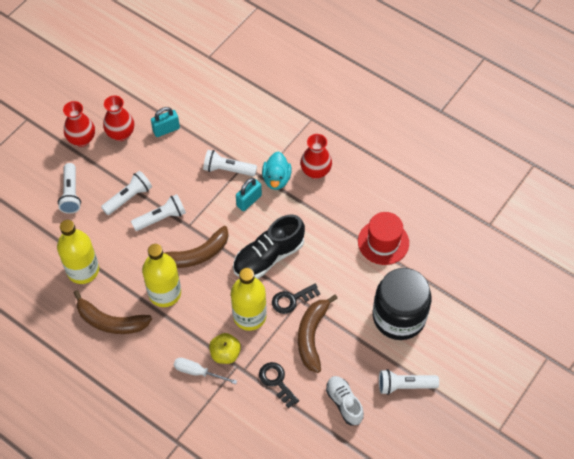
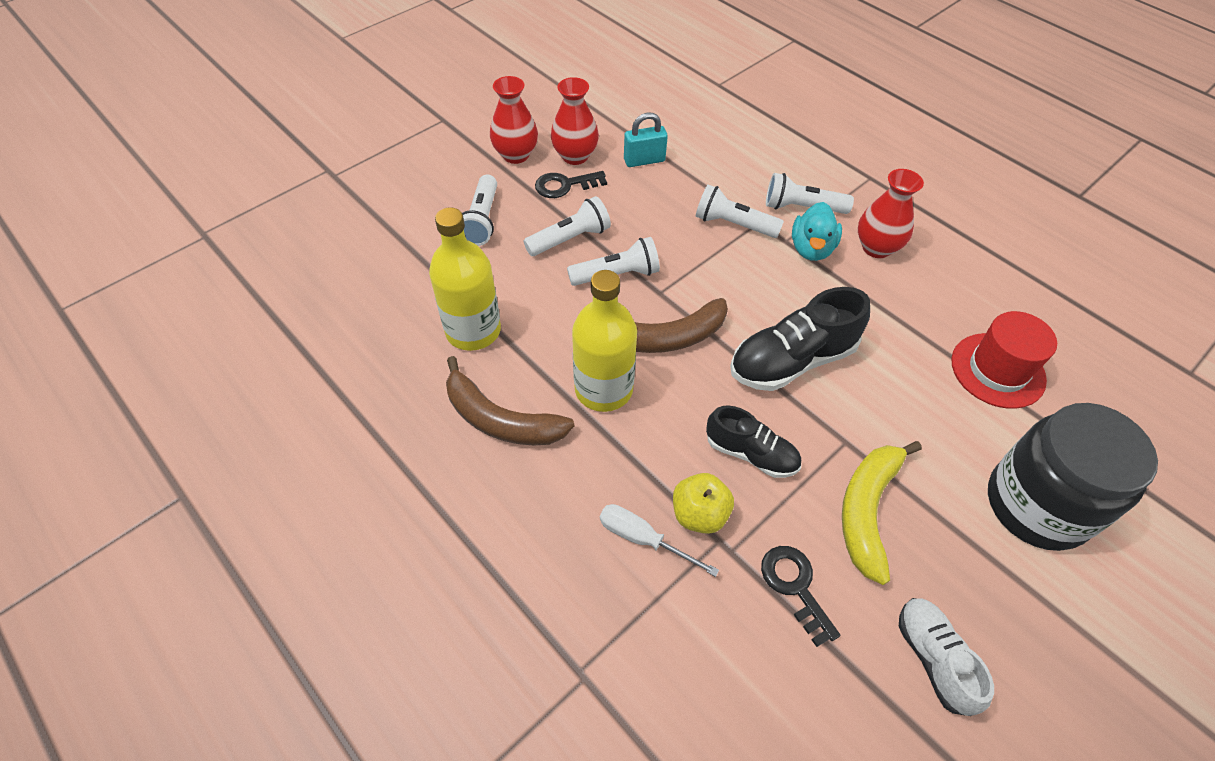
camera: 10 degrees right, 5 degrees down
yellow bottle [231,268,267,331] -> black shoe [706,405,801,478]
turquoise padlock [236,178,262,211] -> none
black key [272,284,320,314] -> black key moved to [535,171,607,198]
brown banana [298,295,338,373] -> yellow banana [842,441,922,585]
white flashlight [379,369,439,395] -> white flashlight moved to [766,173,854,214]

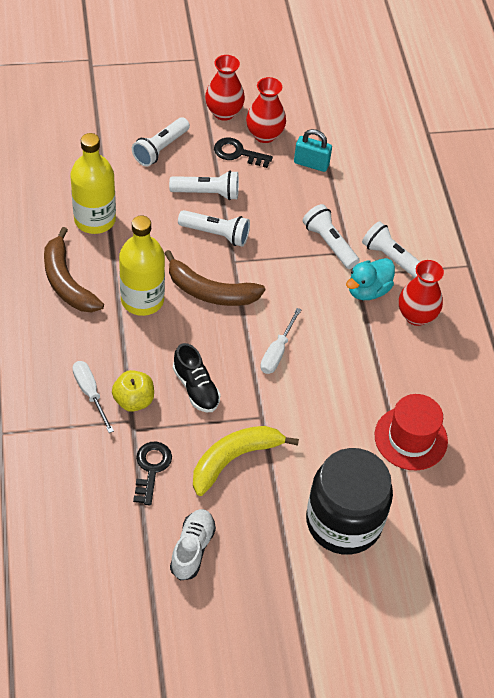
camera: 30 degrees right, 0 degrees up
black shoe [730,287,870,391] -> white screwdriver [260,308,301,374]

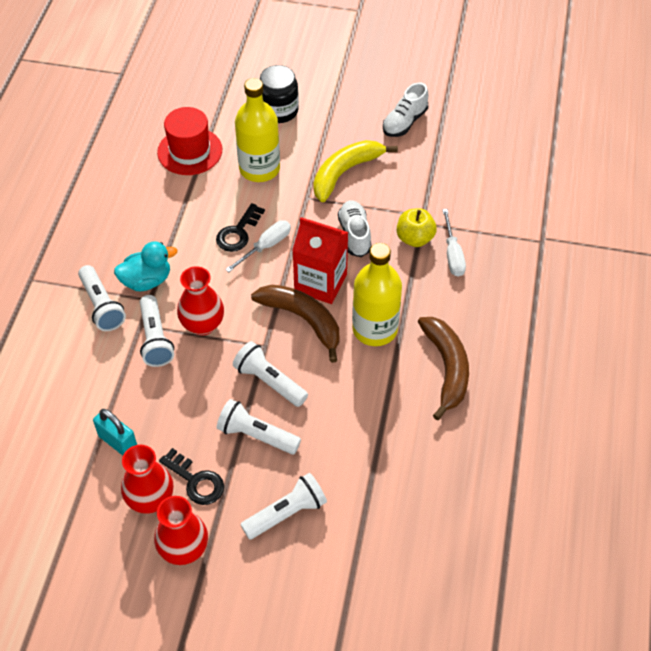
camera: 155 degrees left, 0 degrees up
yellow bottle [70,133,116,234] -> yellow bottle moved to [235,78,280,182]
black key [133,442,172,505] -> black key moved to [216,203,265,252]
black shoe [173,343,221,412] -> white shoe [338,200,372,257]
yellow banana [193,426,299,496] -> yellow banana turned 150 degrees clockwise [314,140,398,202]
black jar [306,448,393,555] -> black jar [260,65,299,123], size x0.61
red vase [399,260,444,326] -> red vase moved to [177,266,224,336]
none -> red carton [293,217,348,304]

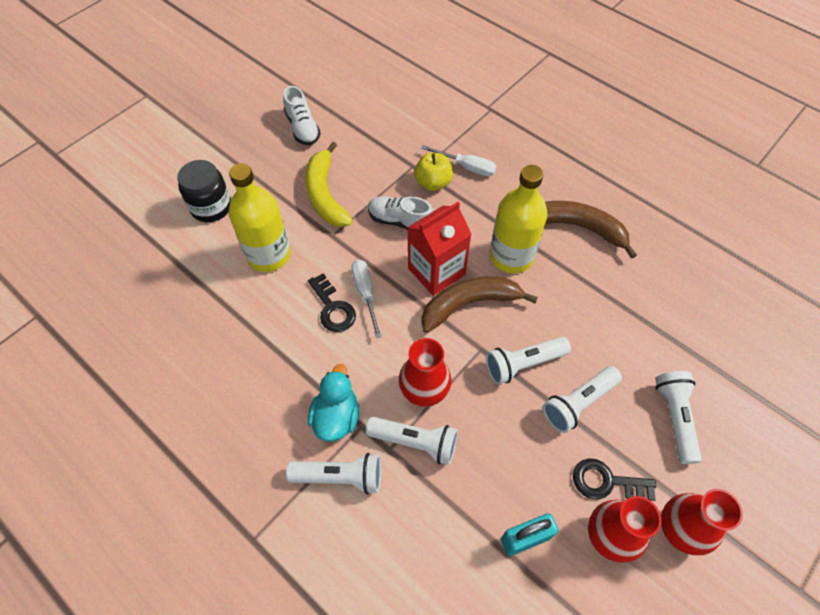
camera: 60 degrees left, 5 degrees up
red hat [157,107,222,175] -> none
black key [159,448,224,505] -> black key turned 150 degrees counterclockwise [573,458,656,501]

